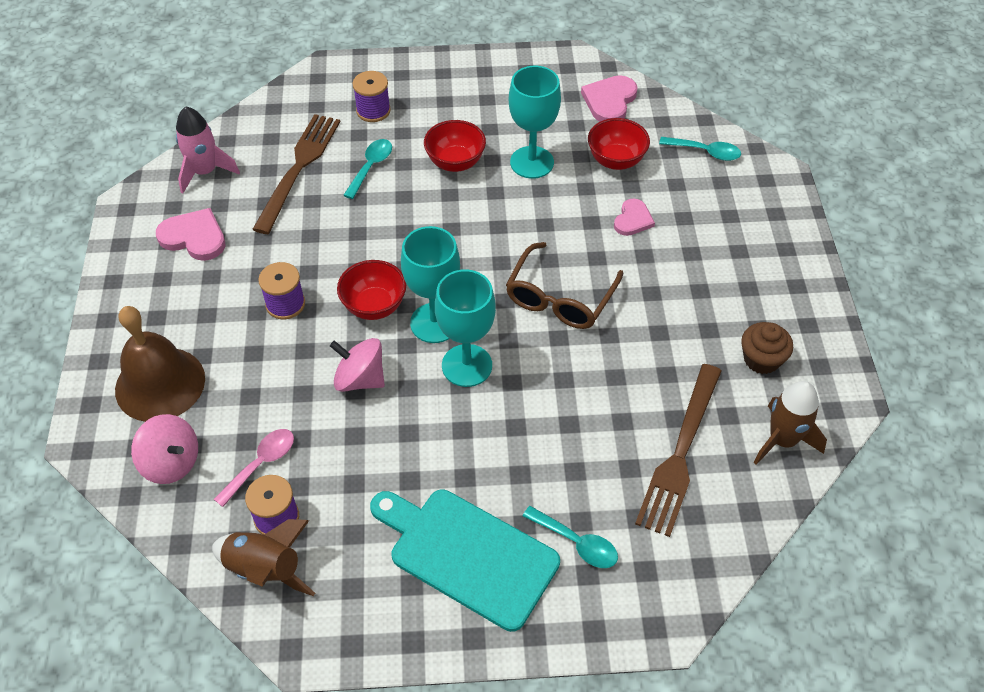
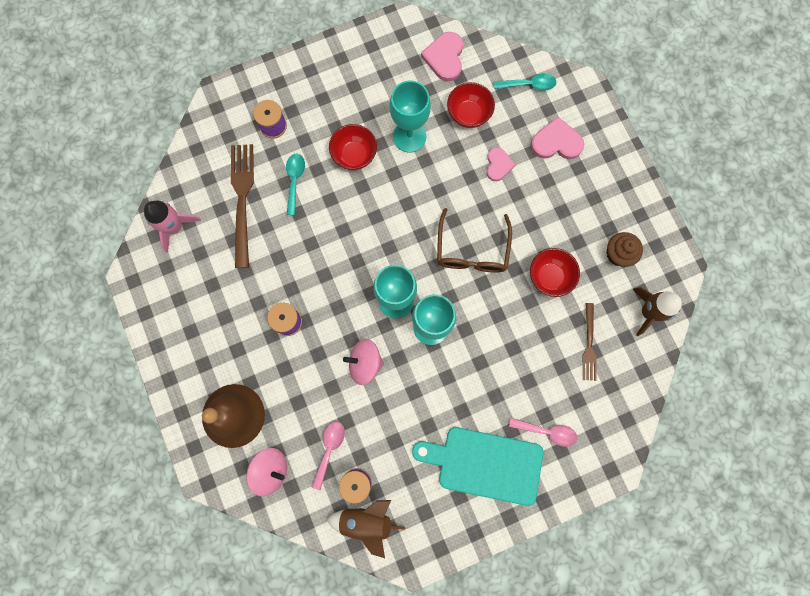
camera: 20 degrees left, 25 degrees up
pink heart [156,208,226,261] -> pink heart moved to [531,117,584,159]
red bowl [337,260,406,320] -> red bowl moved to [530,248,580,297]
turquoise spoon [523,506,618,568] -> pink spoon [509,418,577,447]
brown fork [635,364,722,537] -> brown fork [583,303,597,381], size x0.58

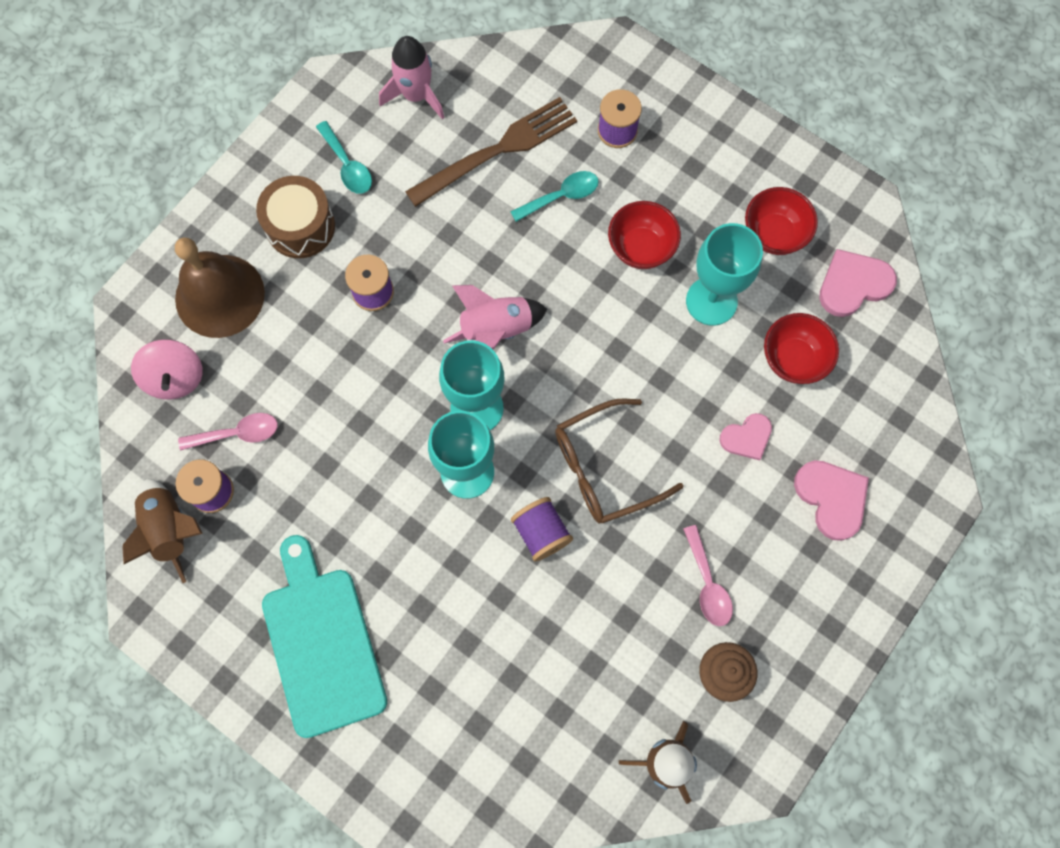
camera: 60 degrees right, 5 degrees down
pink spinning top [343,339,384,385] -> none
turquoise spoon [494,73,556,91] -> turquoise spoon moved to [316,121,372,194]
pink spoon [509,418,577,447] -> pink spoon moved to [683,525,733,626]
red bowl [530,248,580,297] -> red bowl moved to [745,187,818,255]
brown fork [583,303,597,381] -> none
none -> brown drum [256,176,335,258]
none -> pink rocket [443,285,547,350]
none -> purple spool [511,497,573,561]

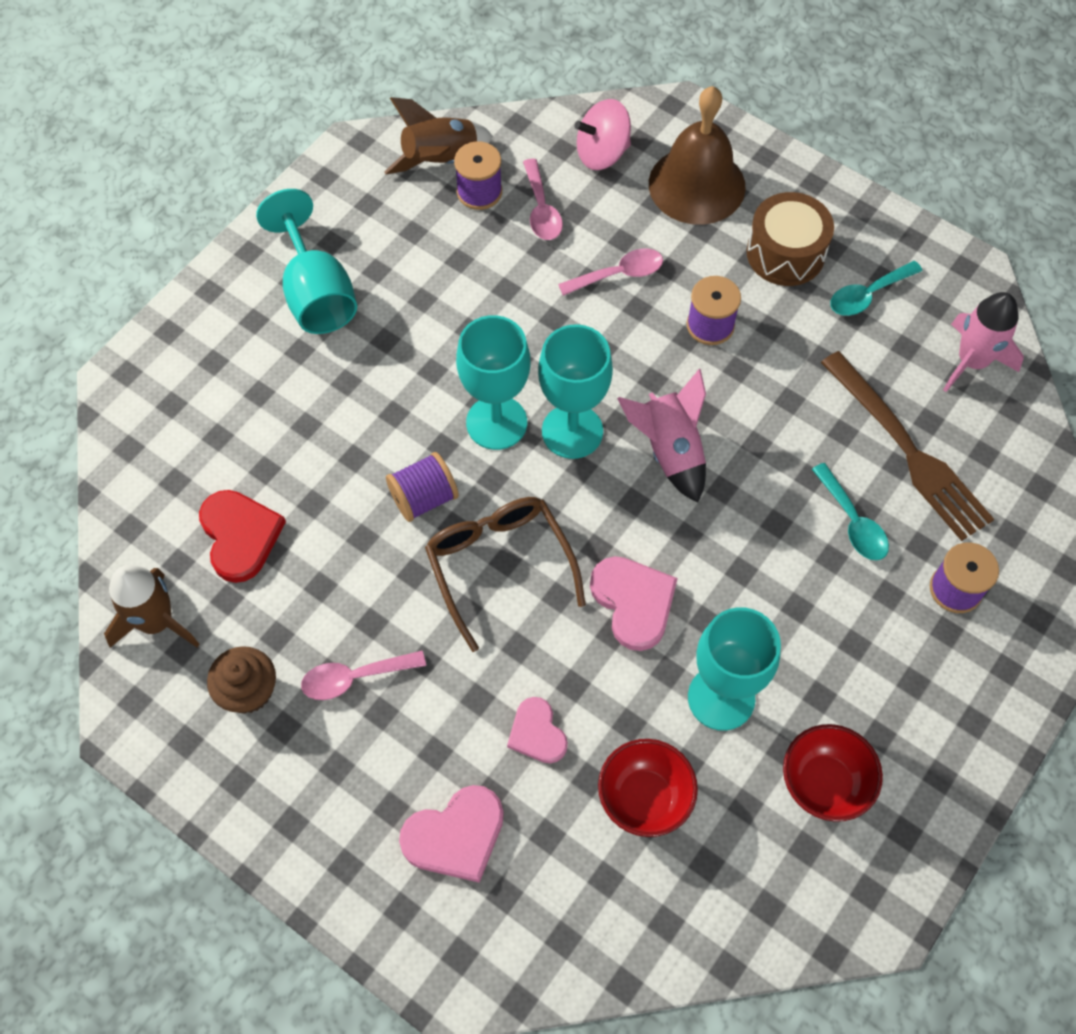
camera: 90 degrees right, 10 degrees down
turquoise cutting board [262,535,387,738] -> turquoise goblet [256,189,357,334]
red bowl [608,201,681,269] -> none
pink heart [819,249,897,317] -> pink heart moved to [590,556,678,651]
none -> red heart [199,490,286,583]
none -> pink spoon [558,248,663,296]

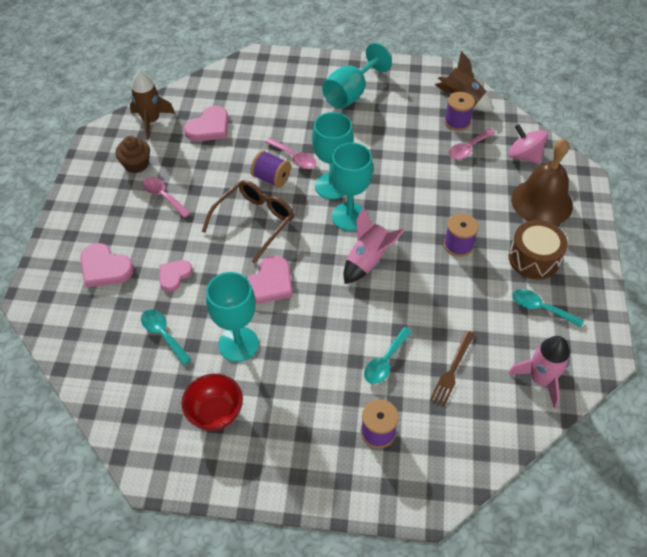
camera: 60 degrees right, 10 degrees down
red heart [199,490,286,583] -> pink heart [184,106,228,141]
pink spoon [558,248,663,296] -> pink spoon moved to [265,138,316,169]
red bowl [598,739,698,837] -> turquoise spoon [141,309,192,365]
brown fork [821,351,994,541] -> brown fork [430,331,475,407], size x0.58

